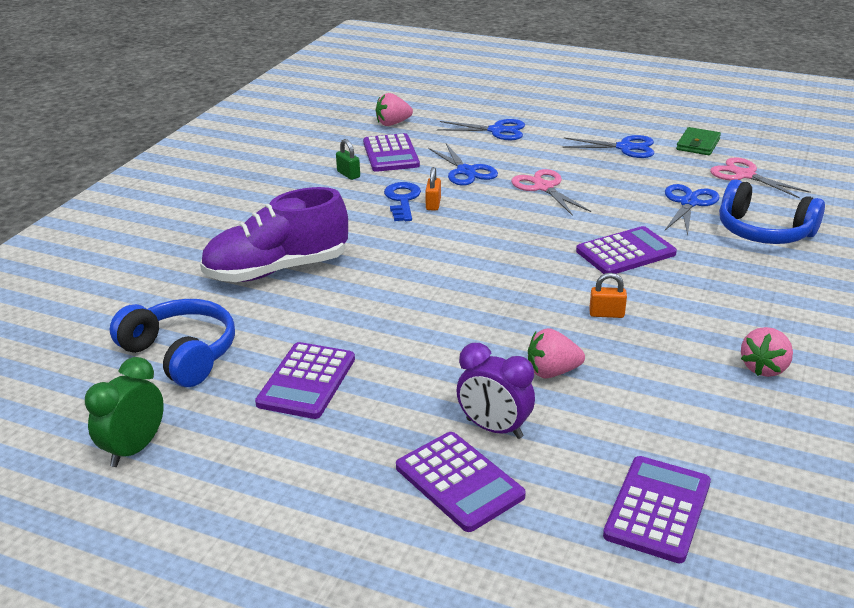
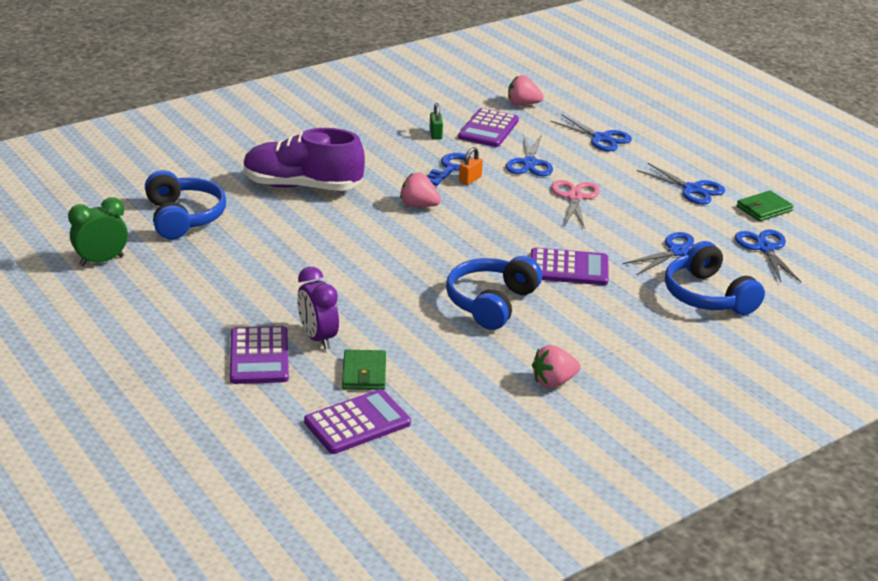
camera: 30 degrees right, 0 degrees up
purple calculator [255,342,355,419] -> none
pink strawberry [528,328,585,378] -> pink strawberry moved to [400,173,441,207]
orange padlock [589,273,627,318] -> blue headphones [446,256,542,330]
pink scissors [710,157,811,199] -> blue scissors [735,229,801,282]
none -> green wallet [342,350,386,390]

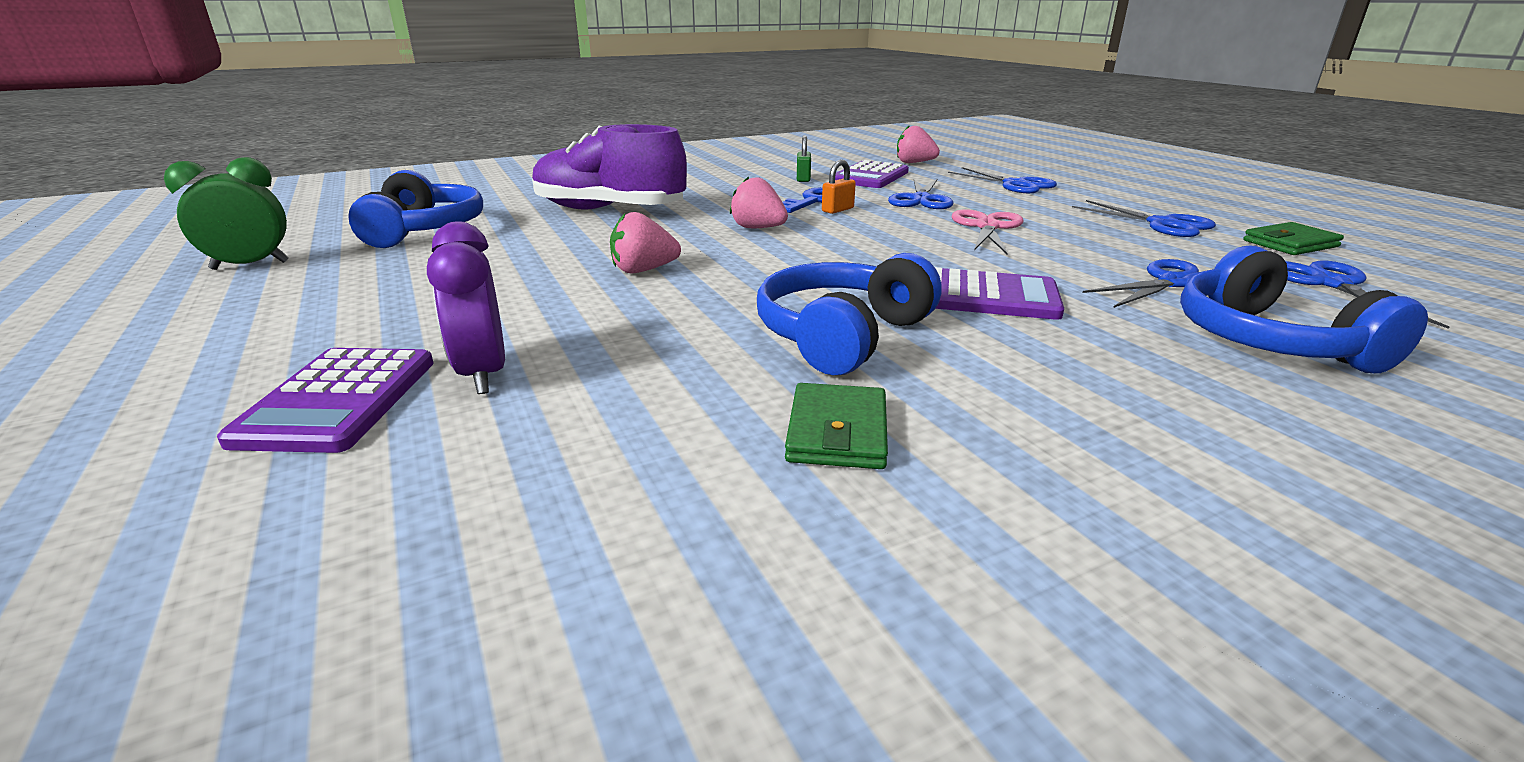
camera: 10 degrees right, 5 degrees down
purple calculator [304,389,411,454] -> none
green wallet [342,350,386,390] -> green wallet moved to [785,383,888,469]
pink strawberry [532,345,581,388] -> pink strawberry moved to [610,212,681,274]

